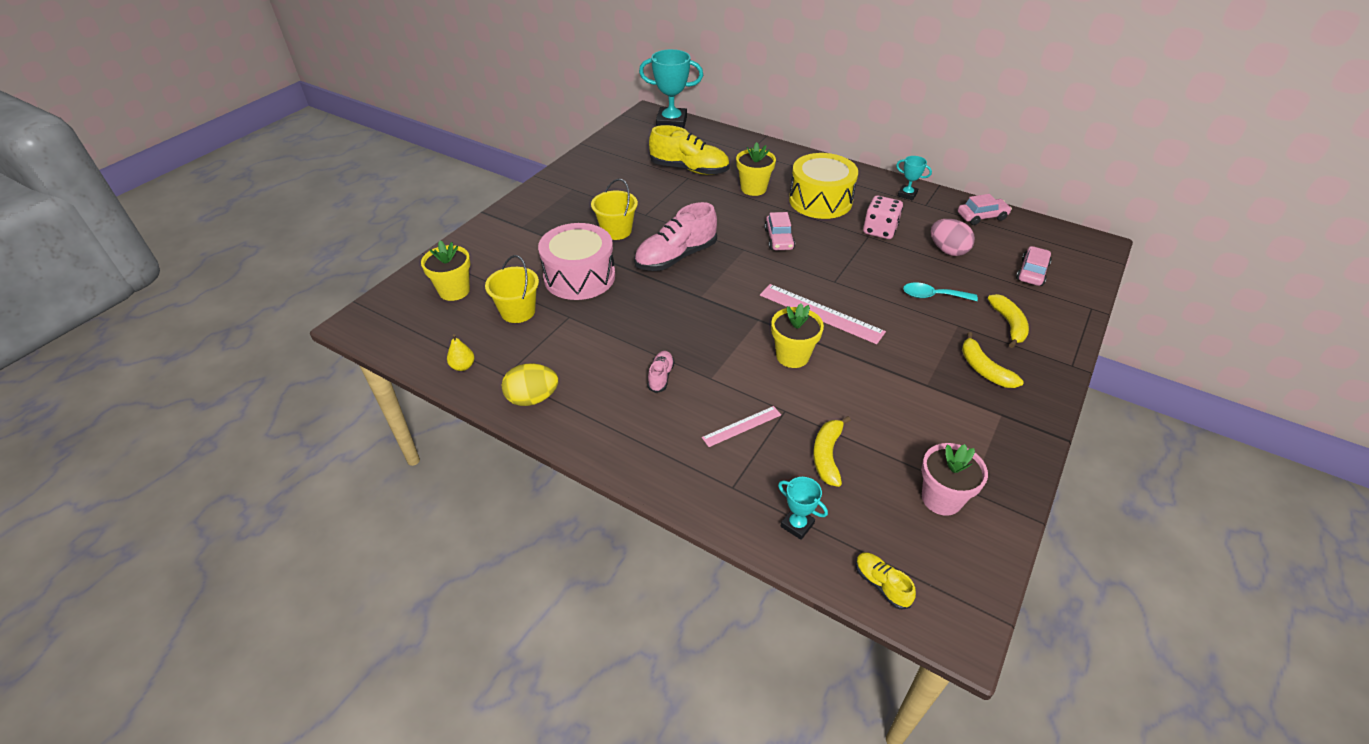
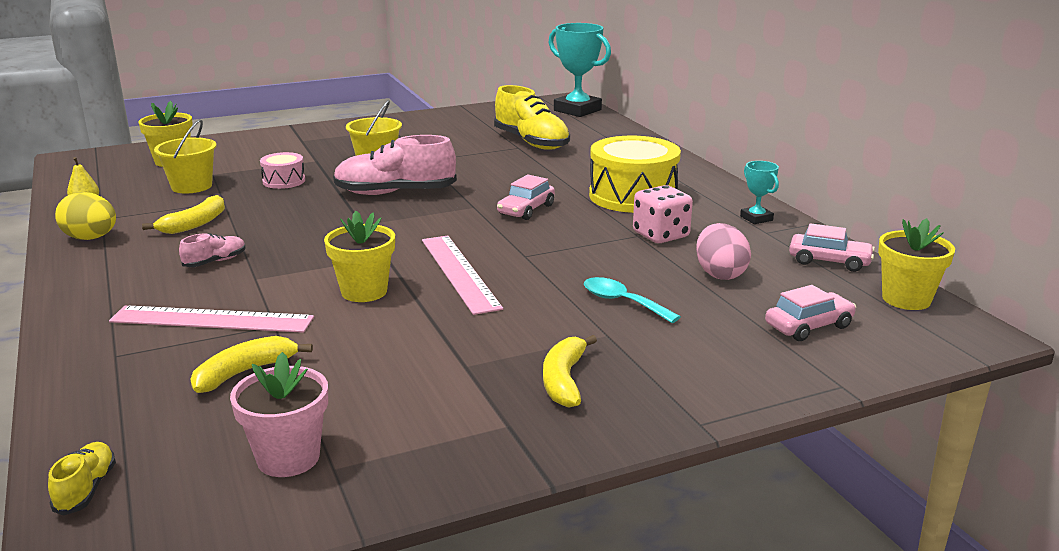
camera: 35 degrees right, 20 degrees down
pink drum [538,223,615,300] -> pink drum [260,152,305,189], size x0.49
pink ruler [702,406,781,447] -> pink ruler [109,305,314,333], size x1.77
yellow flower pot [736,142,776,196] -> yellow flower pot moved to [878,218,955,310]
turquoise trophy [778,477,828,540] -> none
yellow banana [988,294,1029,348] -> yellow banana moved to [142,195,225,234]

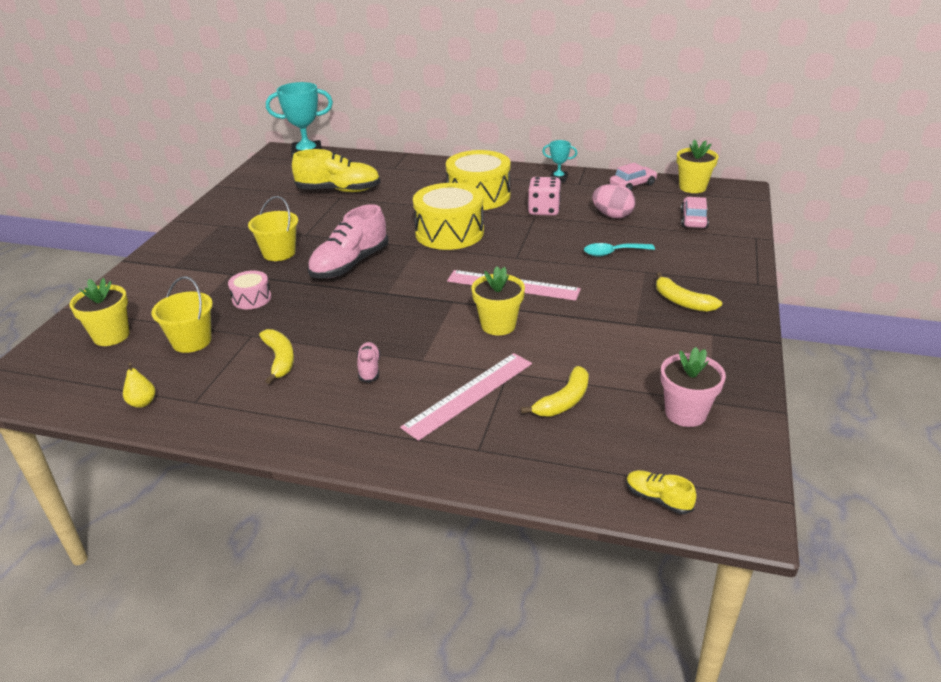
camera: 50 degrees left, 10 degrees up
yellow egg [55,192,116,240] -> none
yellow banana [190,336,313,393] -> yellow banana turned 135 degrees counterclockwise [521,366,589,417]
pink car [497,175,555,220] -> yellow drum [413,183,484,250]

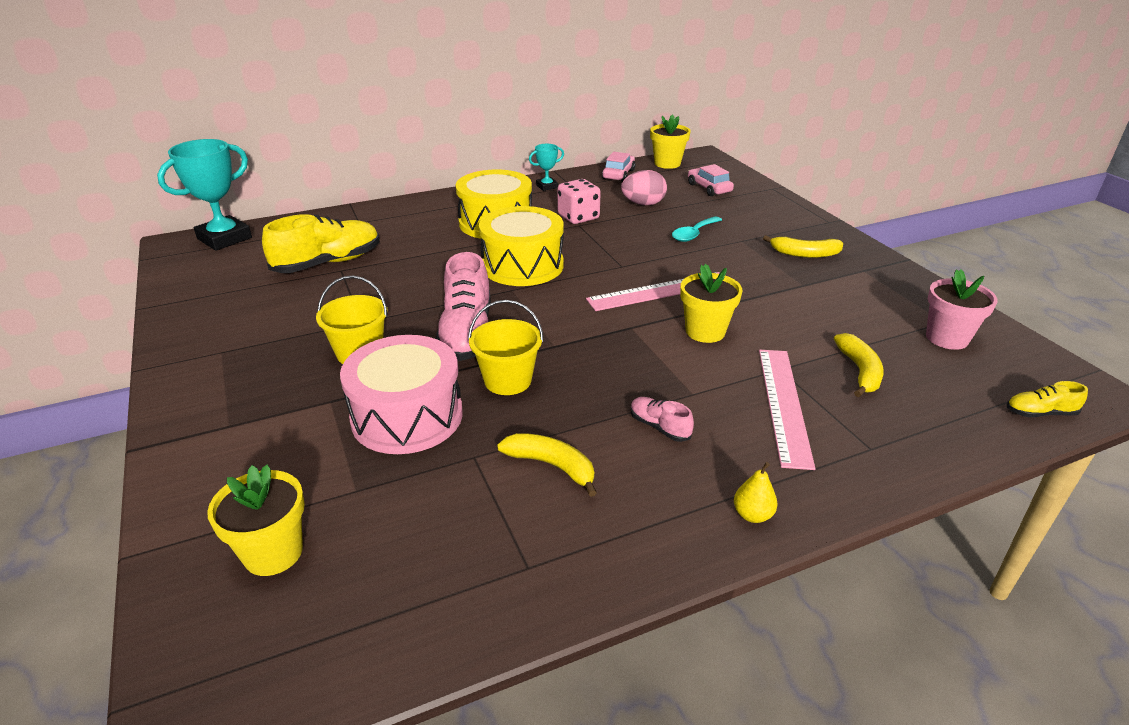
camera: 40 degrees left, 0 degrees up
yellow pear [123,363,155,408] -> yellow pear moved to [734,462,778,523]
yellow bucket [151,276,213,353] -> yellow bucket moved to [468,300,544,395]
pink drum [228,271,271,309] -> pink drum [340,335,463,454], size x2.02

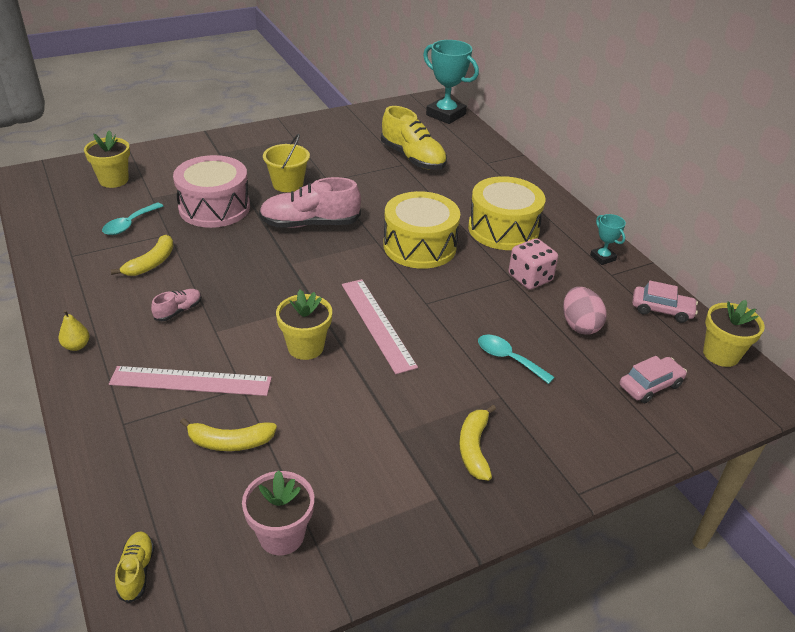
camera: 85 degrees right, 5 degrees up
yellow bucket [468,300,544,395] -> none
none -> turquoise spoon [102,202,163,235]

